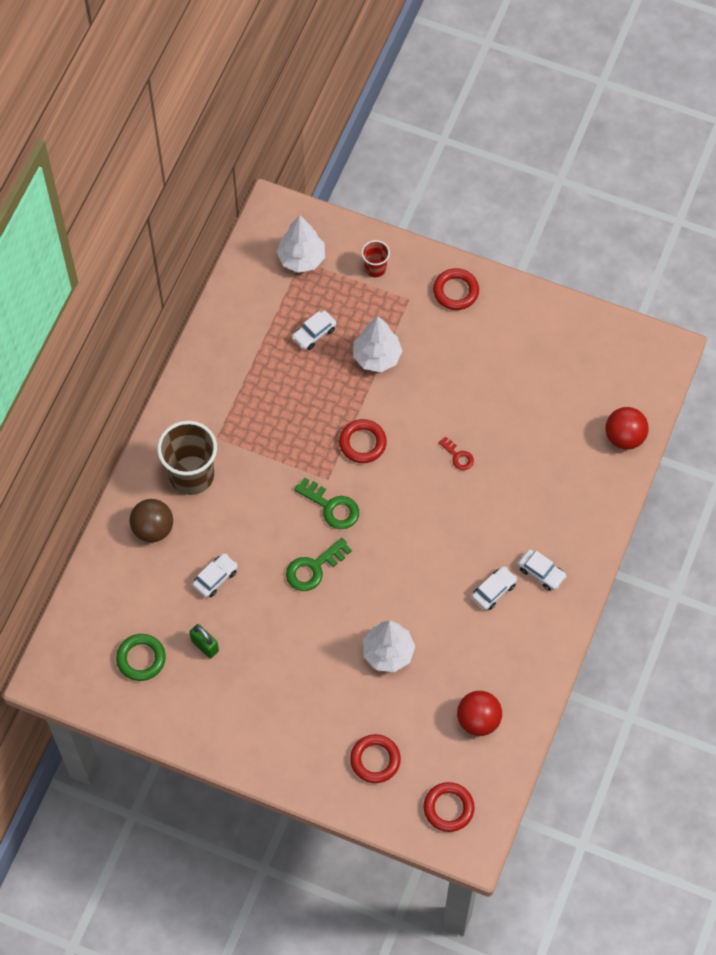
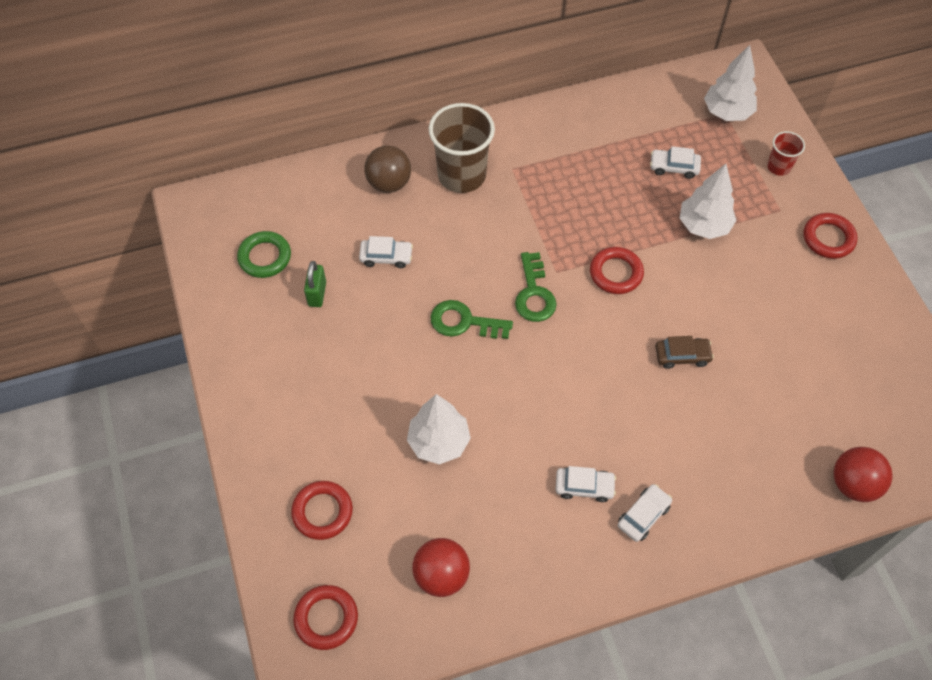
camera: 50 degrees right, 5 degrees down
red key [438,437,474,470] -> brown car [655,336,714,369]
white car [518,549,567,591] -> white car turned 135 degrees counterclockwise [618,484,672,542]

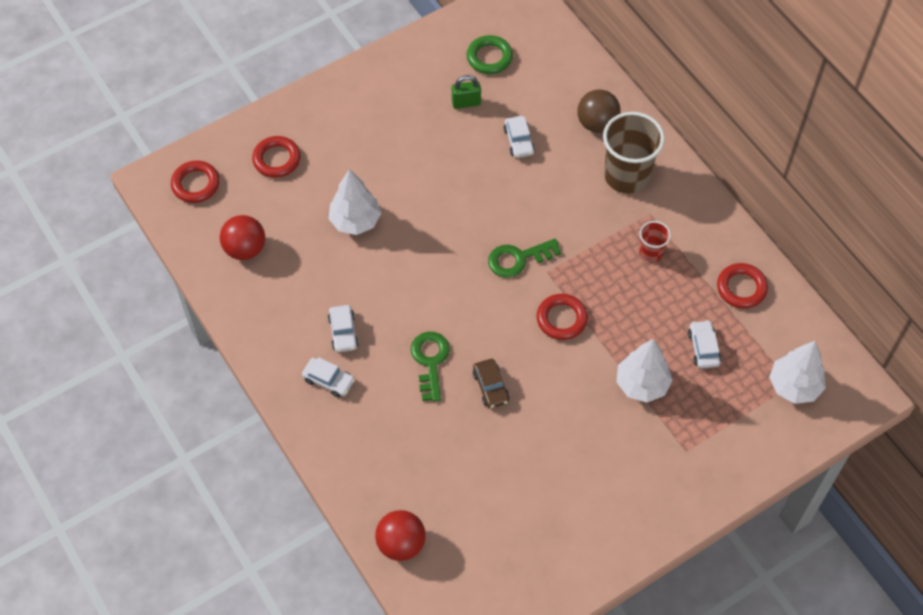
camera: 75 degrees right, 0 degrees up
green key [431,300,513,339] -> green key moved to [411,332,450,402]
red cup [767,131,805,176] -> red cup moved to [639,221,671,262]
red ring [803,213,857,259] -> red ring moved to [717,263,768,309]

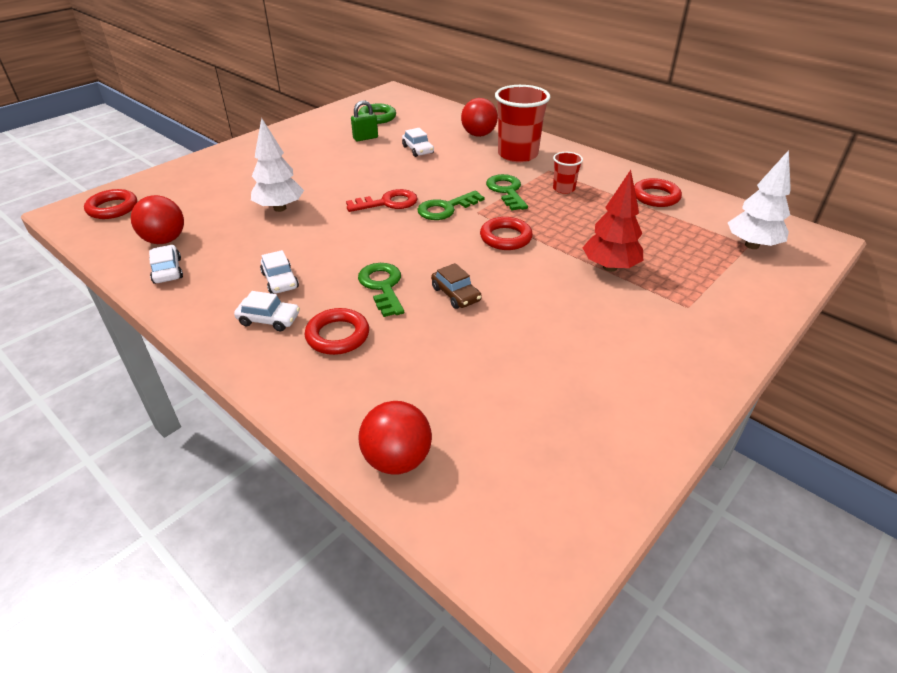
camera: 15 degrees left, 20 degrees down
red ring [252,136,301,178] -> red ring moved to [305,308,369,355]
brown ball [577,90,621,133] -> red ball [461,98,498,137]
brown cup [603,112,665,194] -> red cup [495,85,550,162]
white tree [616,339,673,403] -> red tree [582,170,643,272]
white car [688,320,721,369] -> white car moved to [149,245,183,284]
none -> red key [346,189,418,212]
none -> green key [486,174,528,210]

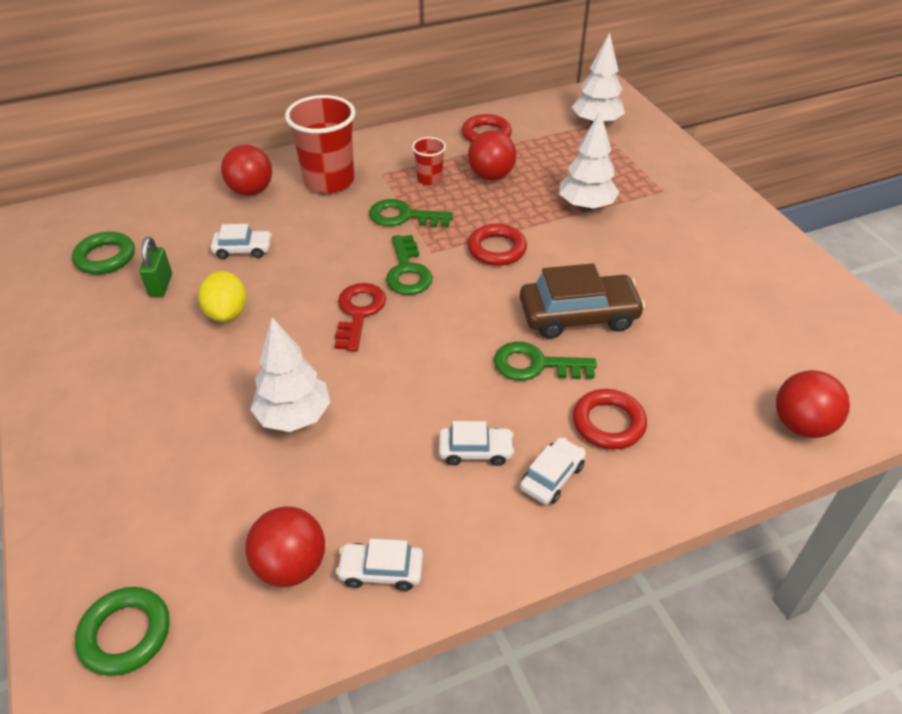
camera: 65 degrees left, 5 degrees up
red ring [84,189,137,219] -> green ring [75,587,170,676]
brown car [431,263,482,309] -> brown car [520,263,645,339], size x1.84
red tree [582,170,643,272] -> white tree [559,110,619,211]
none -> yellow lemon [198,271,247,322]
none -> red ball [468,130,517,180]

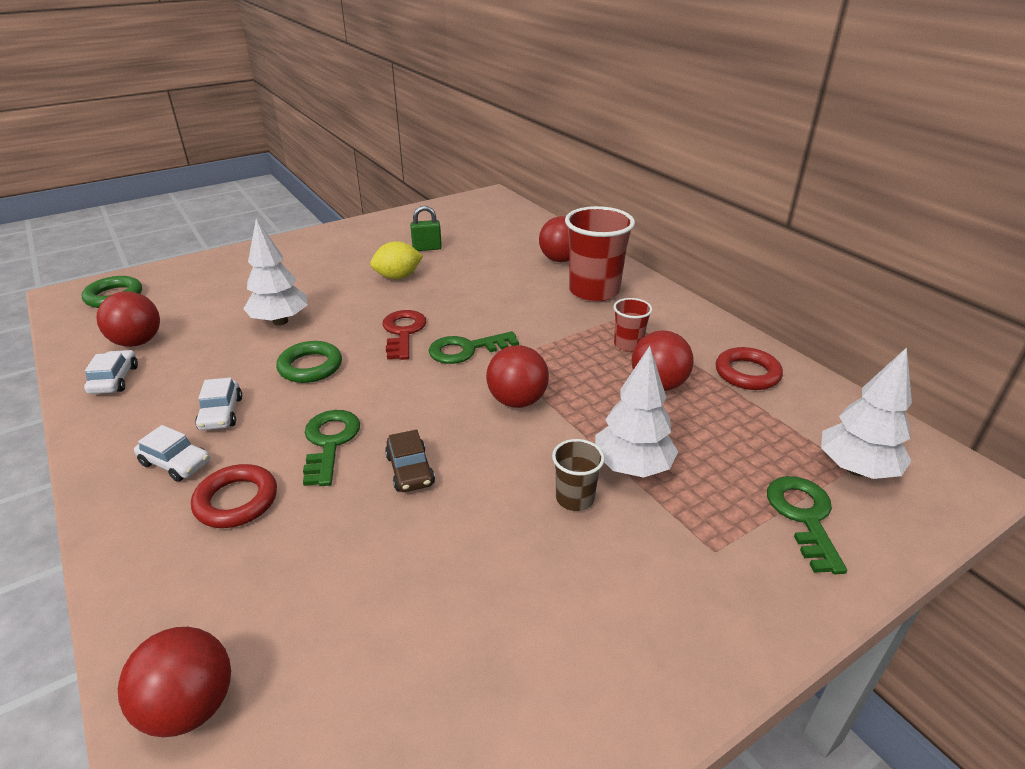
camera: 80 degrees right, 10 degrees down
green ring [72,231,135,274] -> green ring moved to [276,341,342,383]
white car [211,224,272,259] -> none
red key [335,283,386,352] -> red key turned 90 degrees counterclockwise [383,310,426,360]
green key [369,199,453,227] -> green key moved to [767,476,847,574]
red ring [468,224,527,266] -> red ball [486,345,549,408]
brown car [520,263,645,339] -> brown car [385,430,435,492], size x0.54
none -> brown cup [552,439,605,511]

